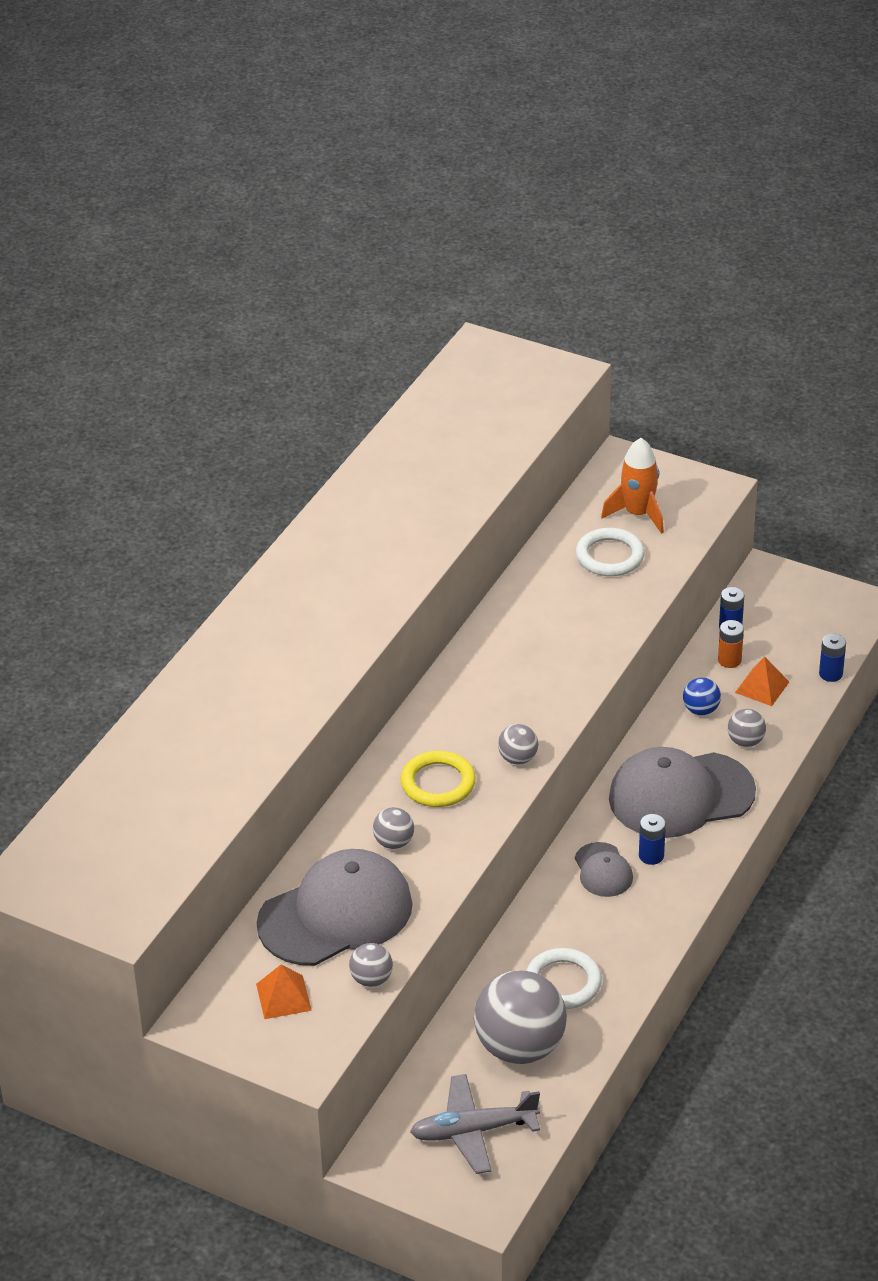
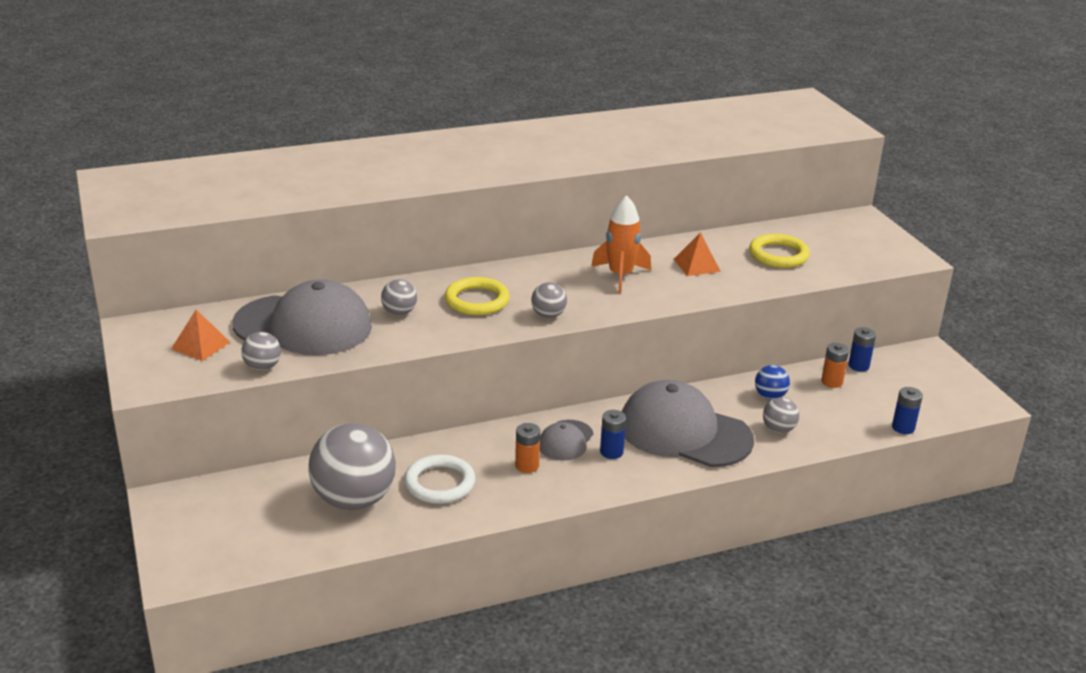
camera: 40 degrees right, 10 degrees down
grey plane [410,1074,540,1174] -> none
white ring [576,528,645,576] -> yellow ring [749,234,810,268]
orange rocket [601,438,664,534] -> orange rocket moved to [591,195,651,293]
orange pyramid [735,656,789,706] -> orange pyramid moved to [673,232,721,276]
none -> orange battery [515,423,540,473]

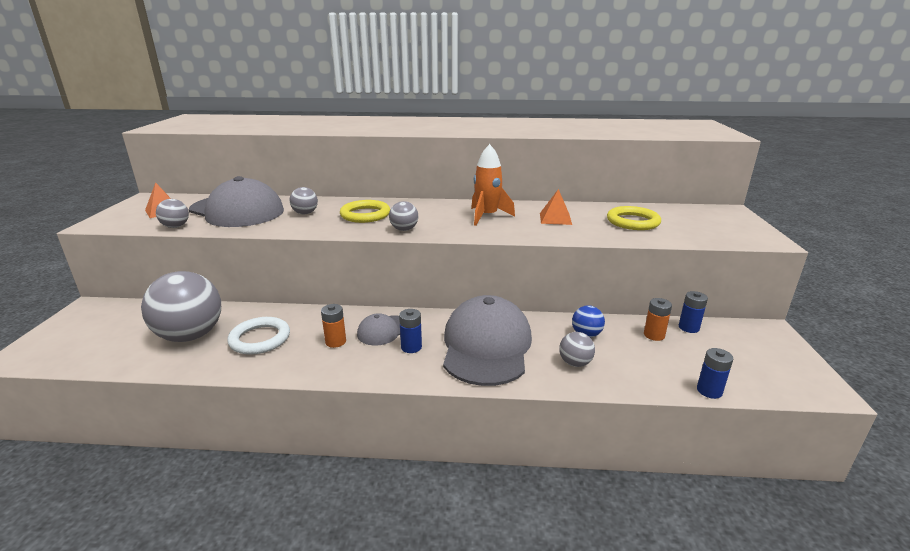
camera: 25 degrees right, 5 degrees down
grey cap [622,380,754,467] -> grey cap turned 45 degrees clockwise [443,295,532,386]

